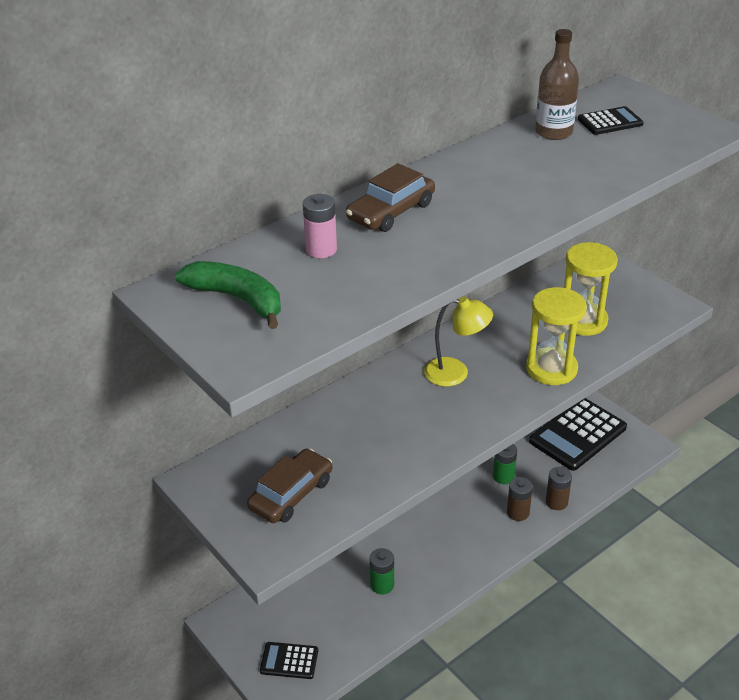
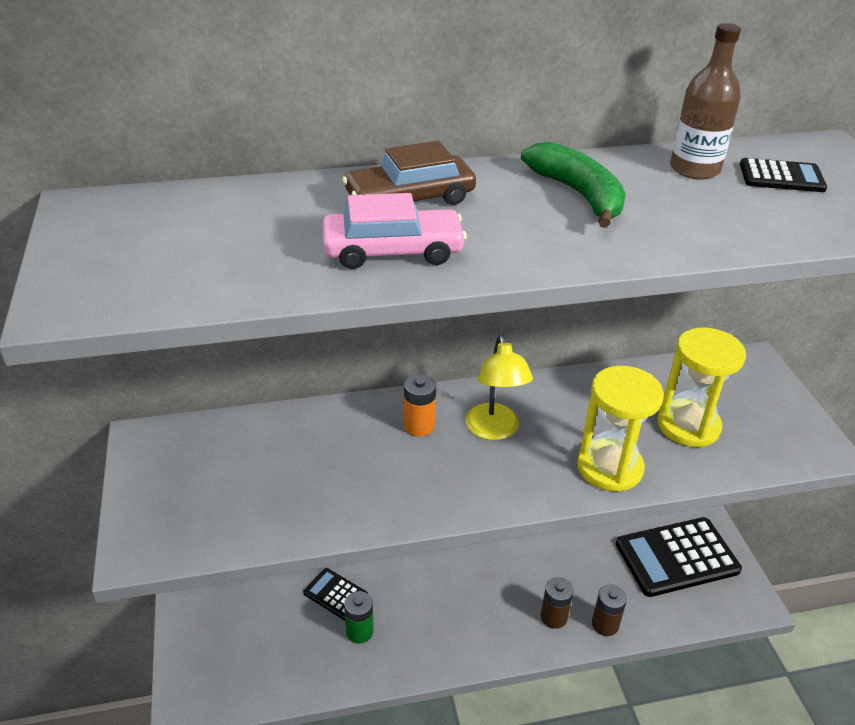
camera: 25 degrees right, 0 degrees up
green banana [175,261,281,329] -> green banana moved to [521,142,626,228]
brown car [247,448,332,523] -> none
black calculator [260,642,318,679] -> black calculator moved to [303,568,368,620]
pink battery [303,194,337,258] -> none
yellow lamp [424,296,493,386] -> yellow lamp turned 45 degrees clockwise [466,335,533,440]
green battery [493,444,517,484] -> none
none -> pink car [322,193,467,269]
none -> orange battery [404,374,436,437]

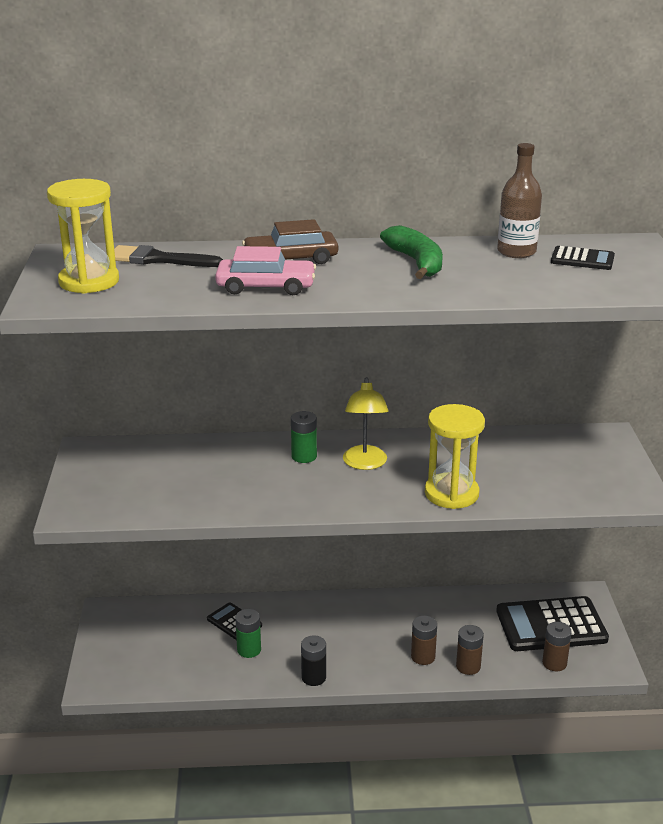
camera: 10 degrees right, 10 degrees down
orange battery [404,374,436,437] -> green battery [291,411,317,463]
yellow hourglass [658,328,746,447] -> yellow hourglass moved to [47,179,119,294]
none -> black brush [114,245,223,267]
none -> black battery [301,635,326,686]
none -> brown battery [542,622,572,671]

